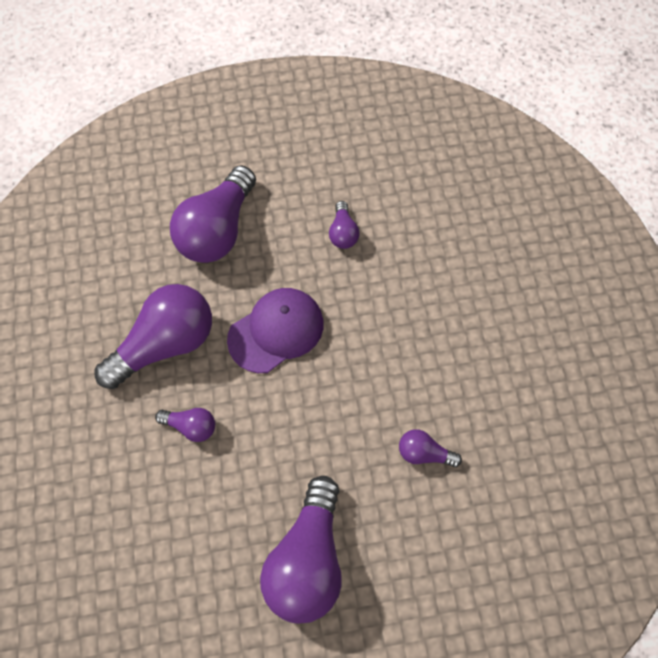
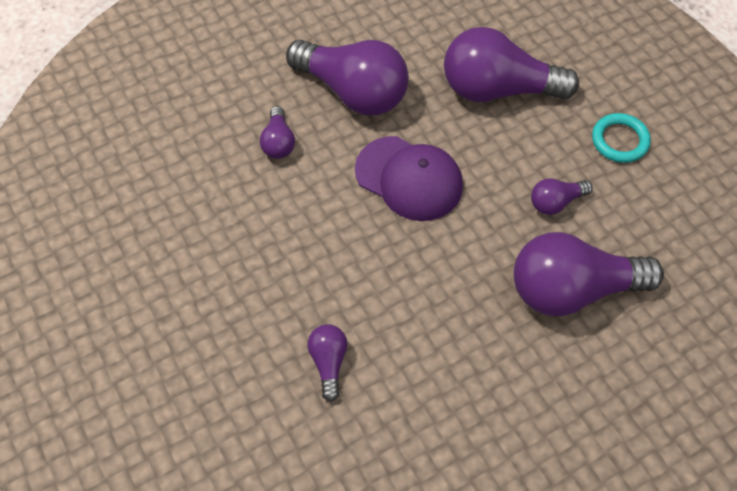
camera: 70 degrees right, 5 degrees down
purple light bulb [260,476,342,624] -> purple light bulb moved to [514,232,664,317]
none -> turquoise ring [592,113,651,163]

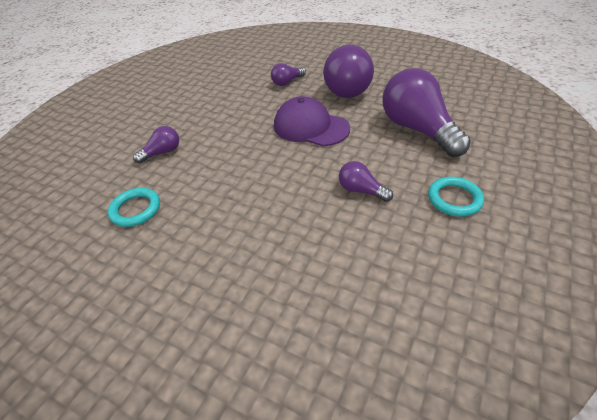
camera: 60 degrees right, 15 degrees down
purple cap [355,136,463,221] -> purple cap turned 120 degrees clockwise [274,96,350,146]
purple light bulb [514,232,664,317] -> none
none -> turquoise ring [108,188,160,227]

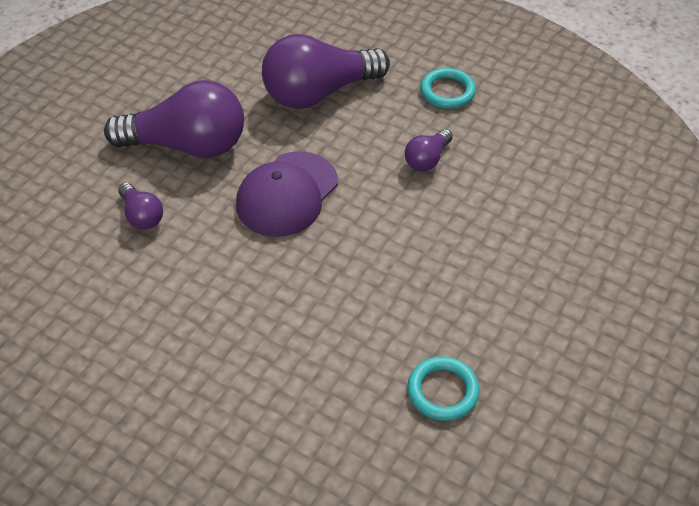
camera: 90 degrees left, 5 degrees up
purple light bulb [133,126,179,164] -> none

